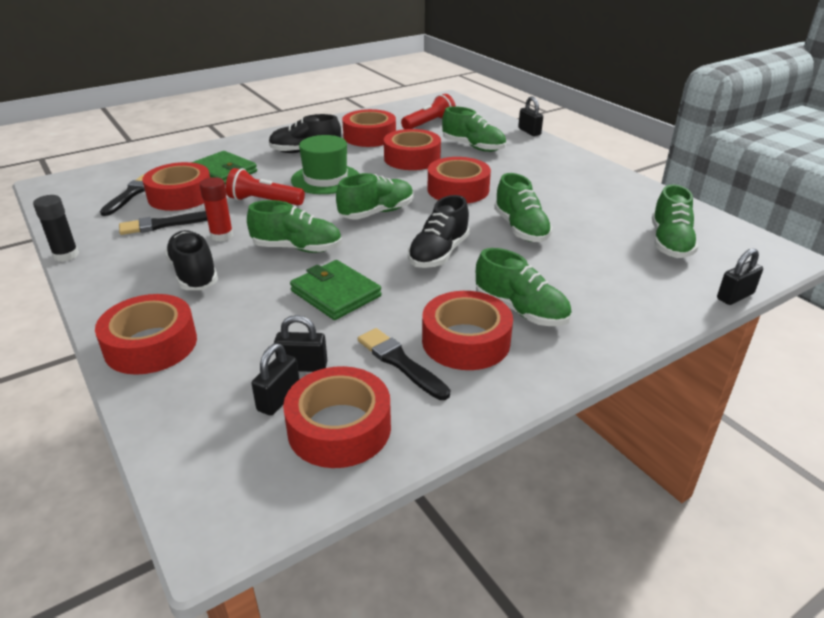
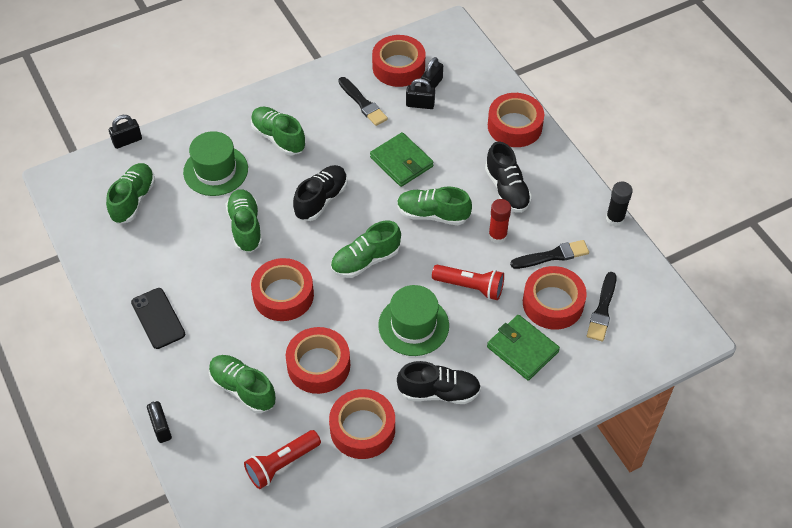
camera: 175 degrees left, 20 degrees up
red tape [422,291,513,370] -> none
none -> black phone [131,288,185,349]
none -> green hat [183,131,248,196]

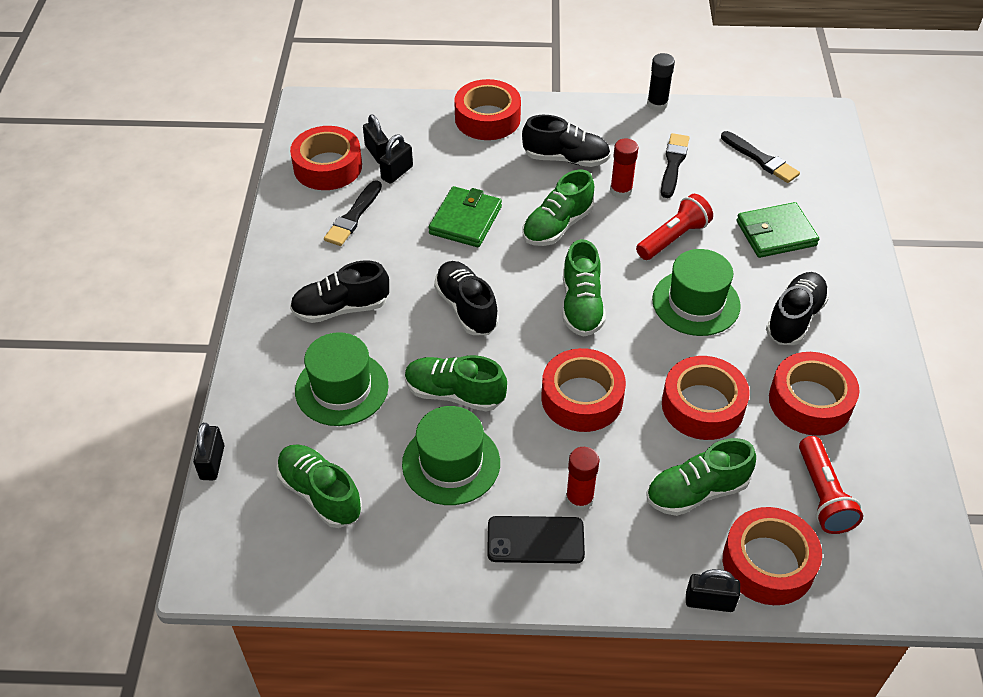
camera: 60 degrees left, 5 degrees down
green shoe [251,107,306,155] -> black shoe [290,260,389,323]
black brush [338,77,388,126] -> black brush turned 120 degrees clockwise [324,180,382,246]
green wallet [370,132,434,187] -> green wallet turned 60 degrees counterclockwise [428,186,502,247]
red tape [523,266,587,330] -> red tape moved to [723,507,822,605]
none -> green hat [402,406,500,505]
none -> red glue stick [566,447,600,511]

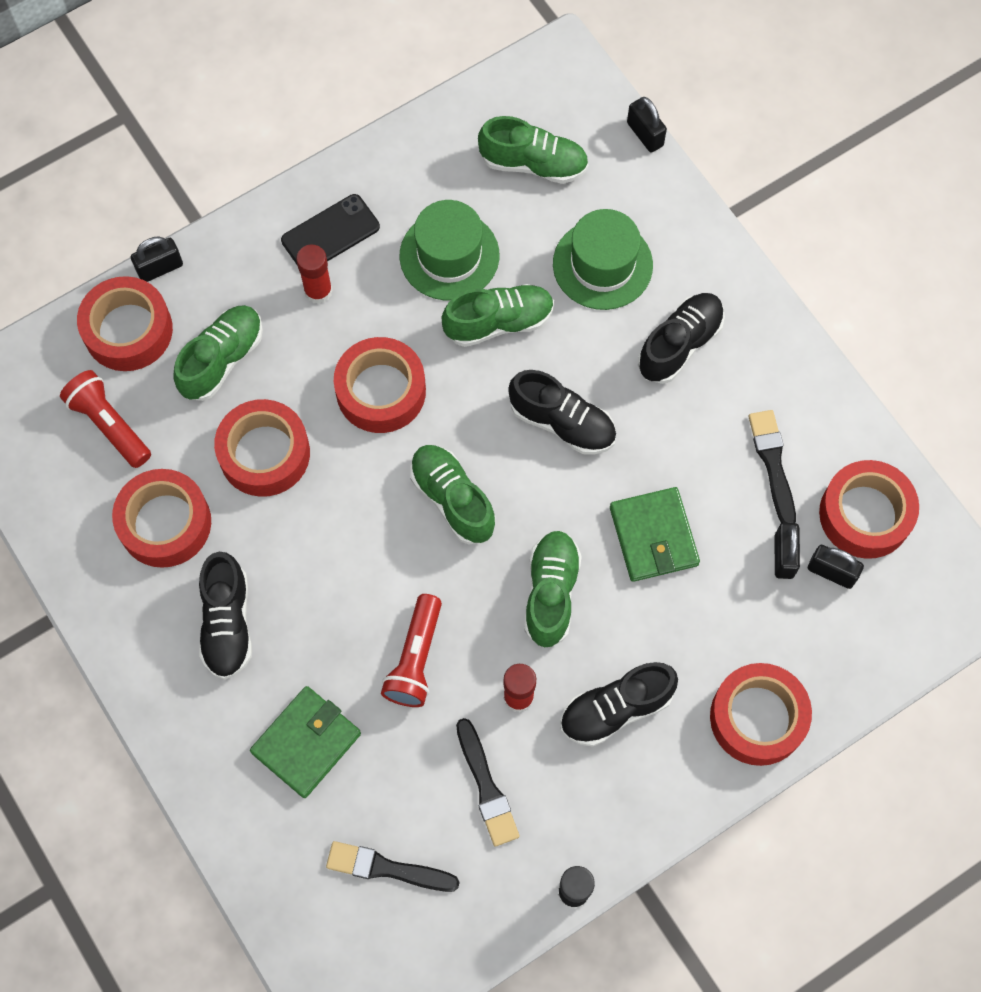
camera: 145 degrees right, 20 degrees up
green hat [652,249,741,336] -> none

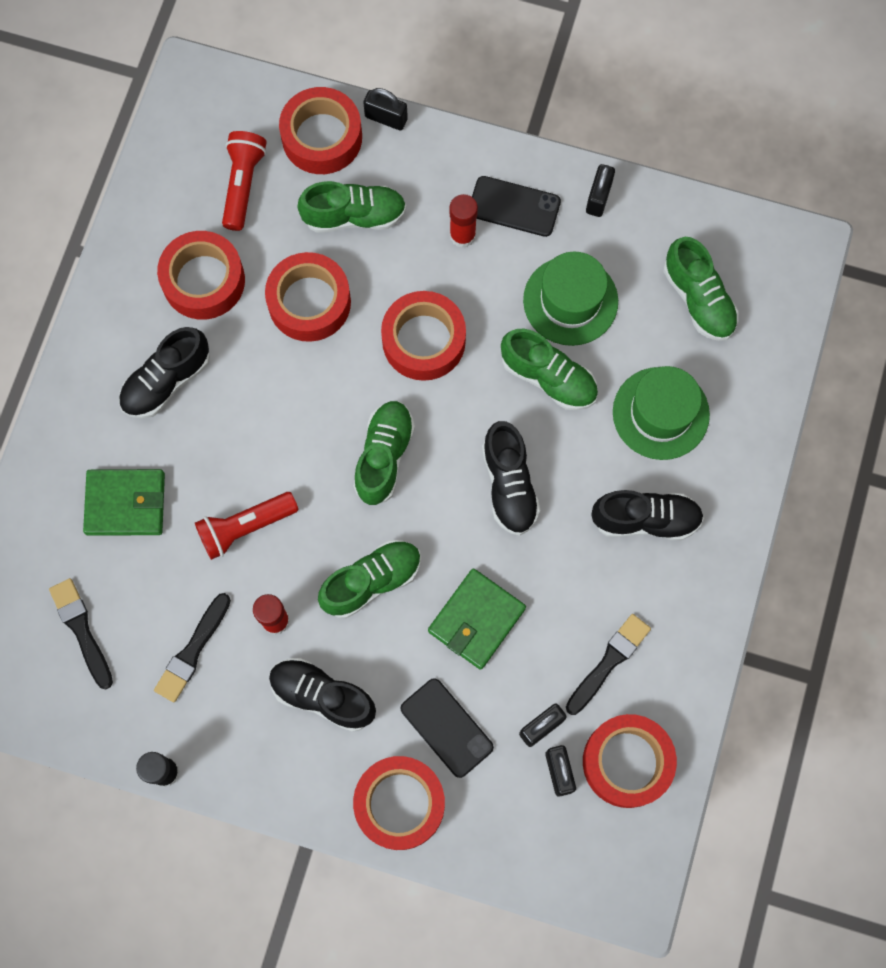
camera: 50 degrees right, 5 degrees up
black padlock [627,97,667,153] -> black padlock moved to [586,164,615,217]
none -> black phone [401,678,494,778]

